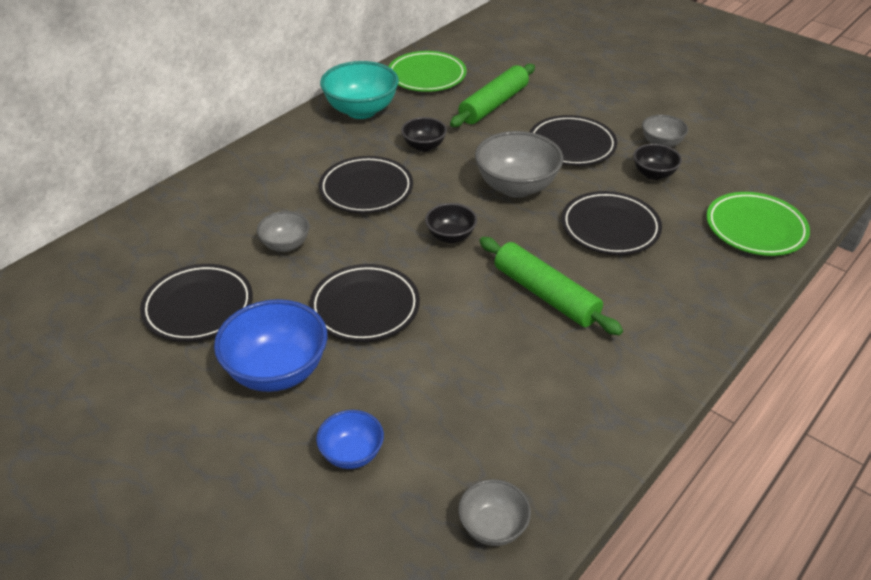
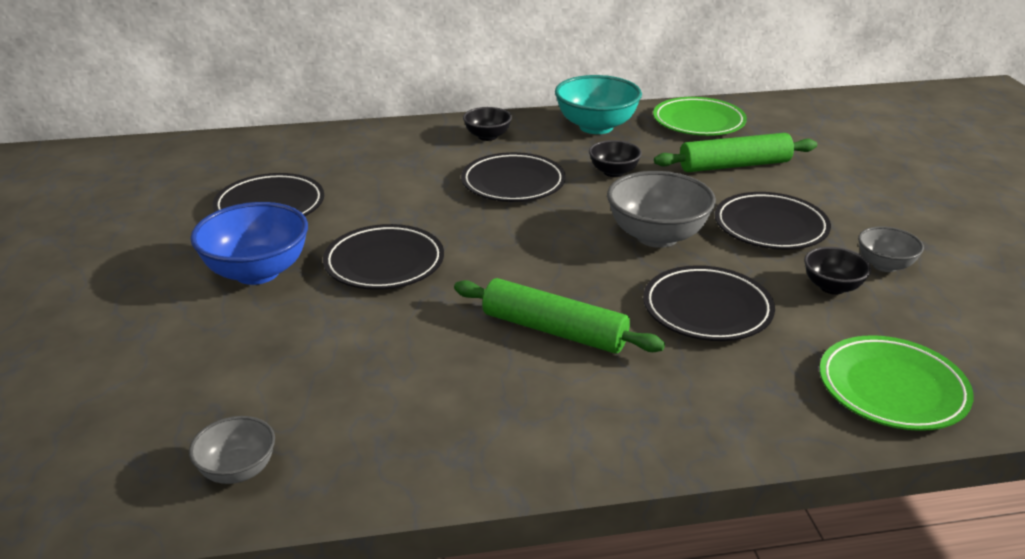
camera: 40 degrees right, 10 degrees down
grey bowl [257,211,310,252] -> none
blue bowl [316,410,384,469] -> none
black bowl [425,203,477,243] -> black bowl moved to [463,107,512,141]
green rolling pin [479,237,623,336] -> green rolling pin turned 60 degrees counterclockwise [454,278,665,354]

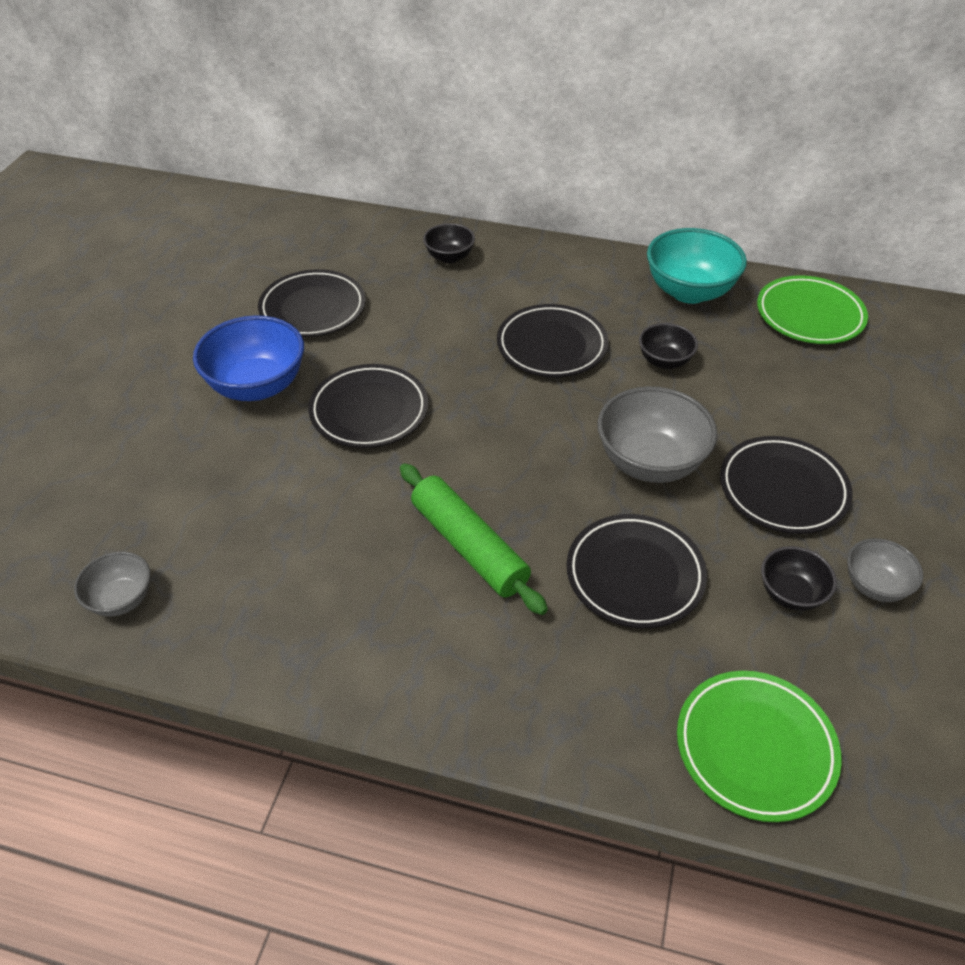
camera: 25 degrees right, 15 degrees up
black bowl [463,107,512,141] -> black bowl moved to [423,223,475,264]
green rolling pin [654,133,817,172] -> none

